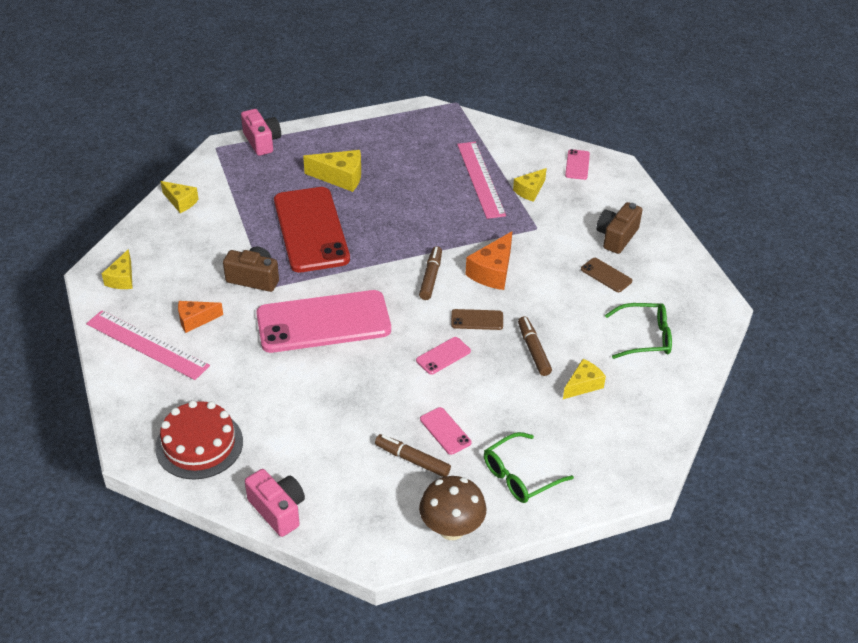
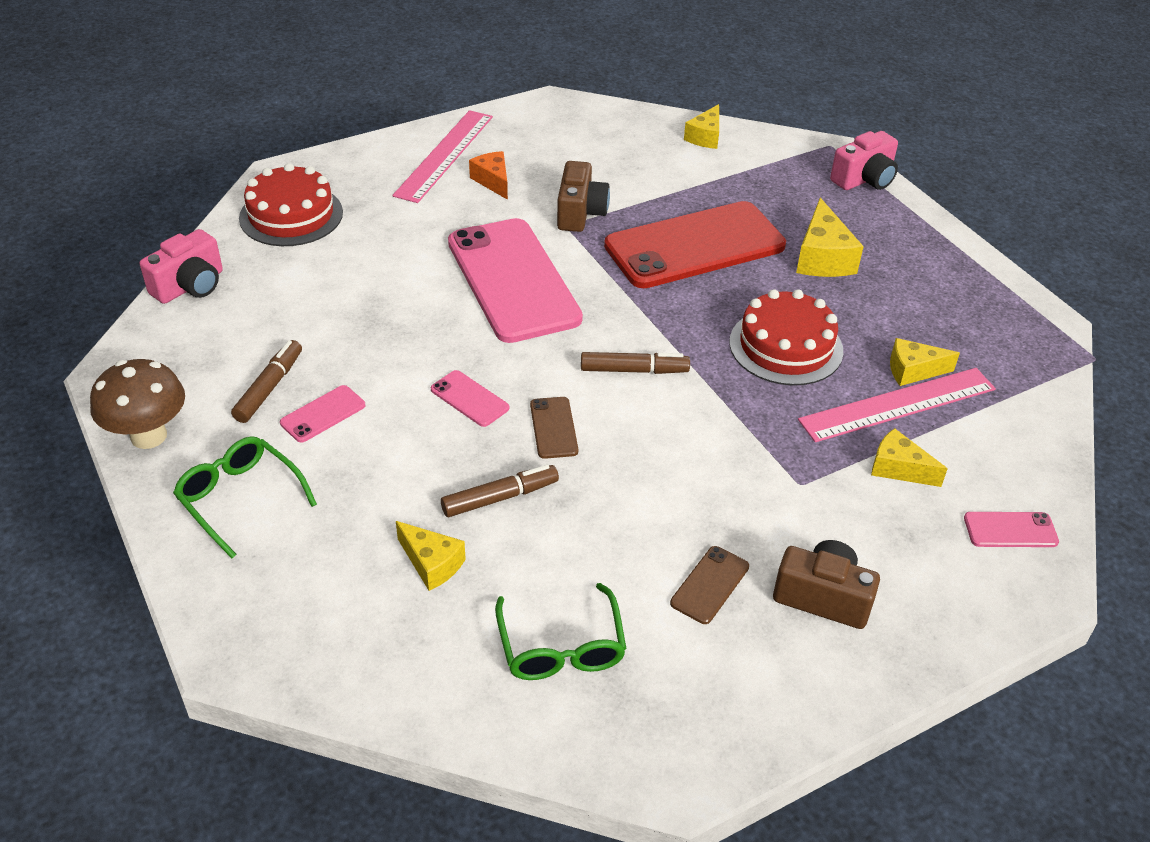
camera: 80 degrees right, 0 degrees up
yellow cheese [101,249,133,289] -> yellow cheese moved to [890,338,960,386]
orange cheese [465,231,512,290] -> none
none -> red cake [729,289,843,386]

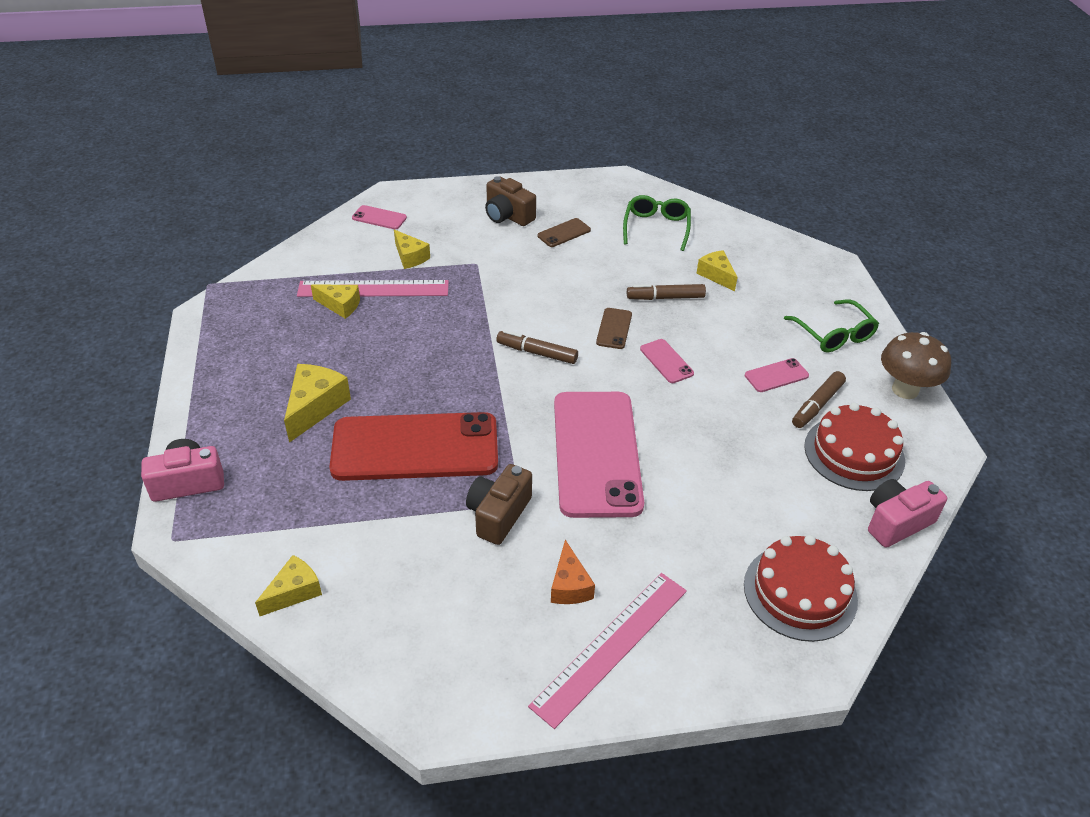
camera: 160 degrees left, 0 degrees up
red cake [729,289,843,386] -> red cake moved to [804,402,905,491]

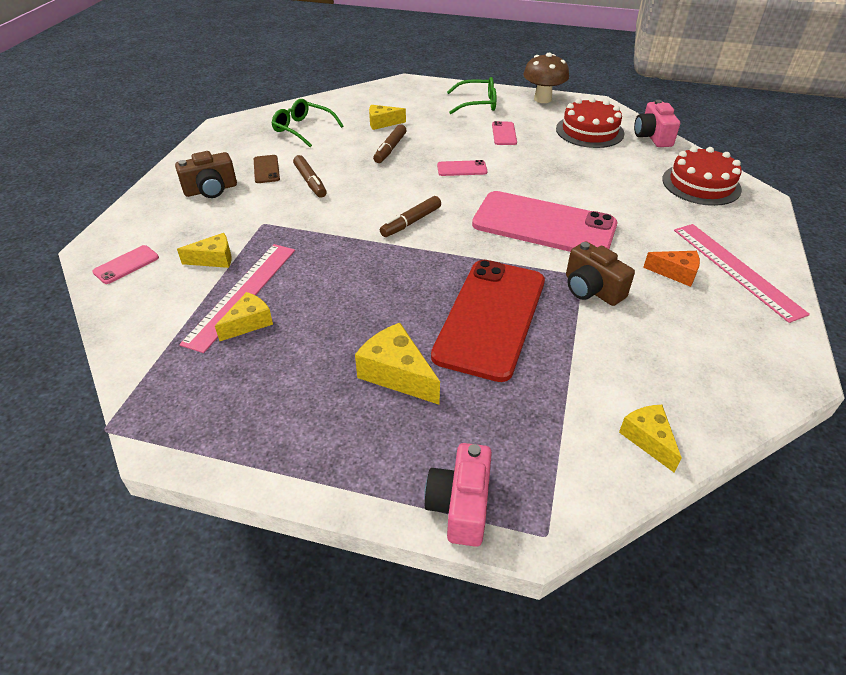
camera: 65 degrees left, 0 degrees up
brown phone [596,308,632,349] -> none
brown marker [792,371,846,428] -> brown marker moved to [293,155,327,198]

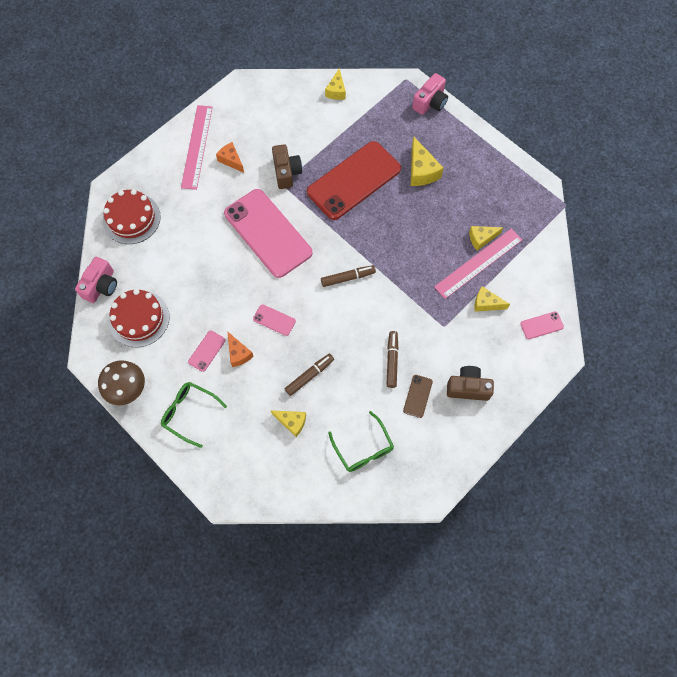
camera: 150 degrees left, 25 degrees up
none -> orange cheese [227,331,254,367]

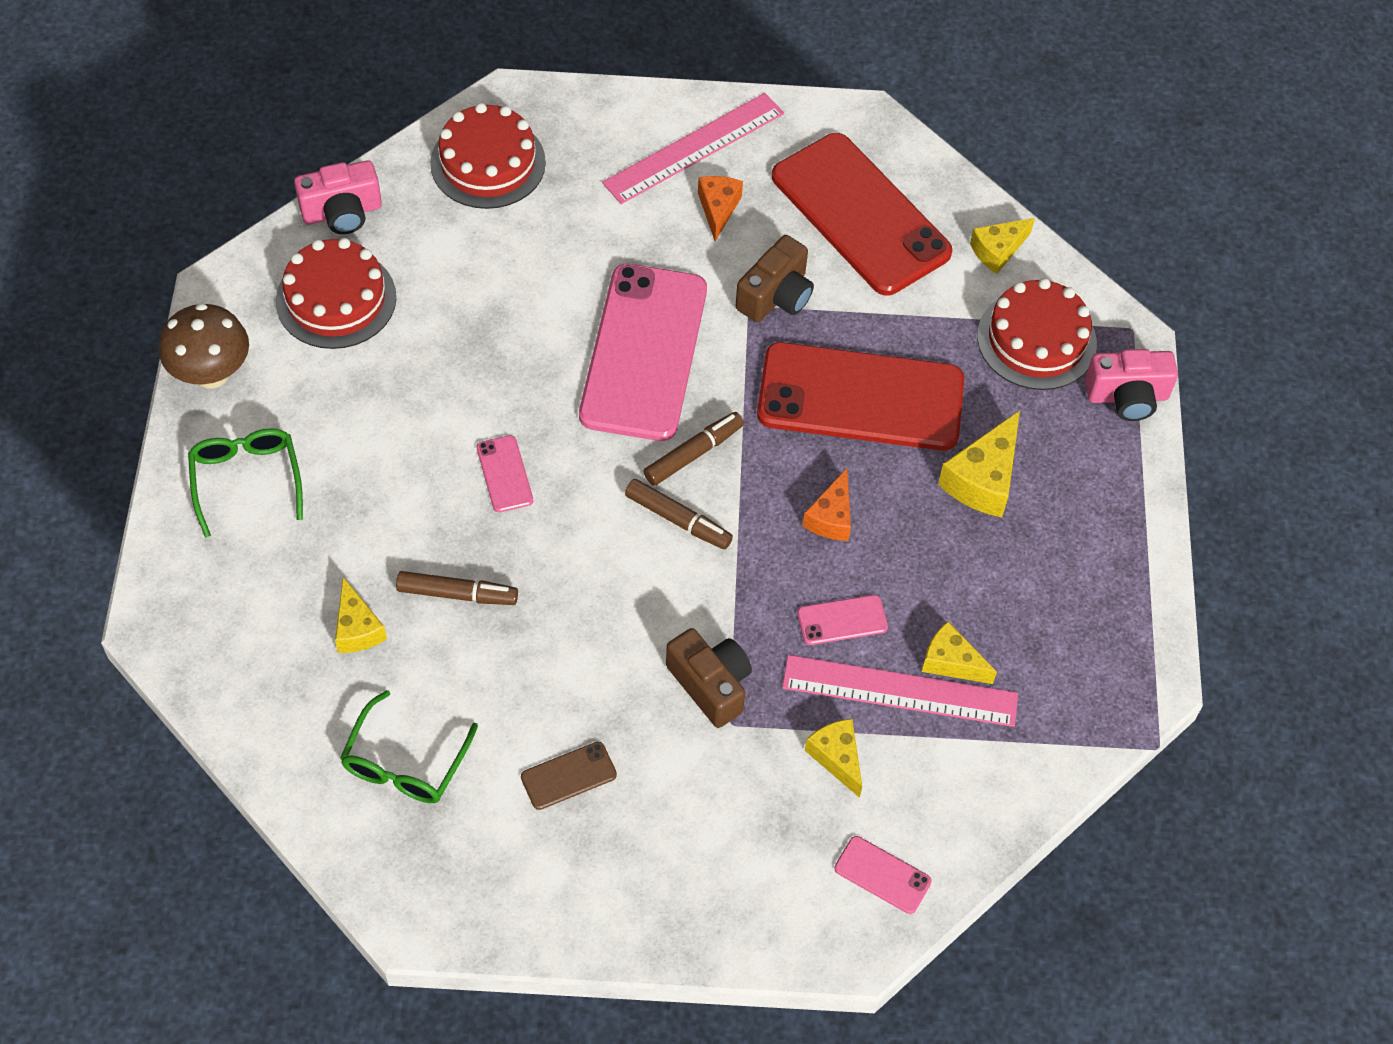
camera: 45 degrees right, 10 degrees down
pink phone [188,331,225,372] -> pink phone moved to [797,595,888,645]
orange cheese [227,331,254,367] -> orange cheese moved to [802,468,851,541]
brown marker [387,331,398,388] -> brown marker moved to [643,412,744,486]
brown camera [447,366,494,401] -> brown camera moved to [666,628,752,728]
none -> red phone [772,133,952,296]
none -> red cake [977,278,1097,390]

